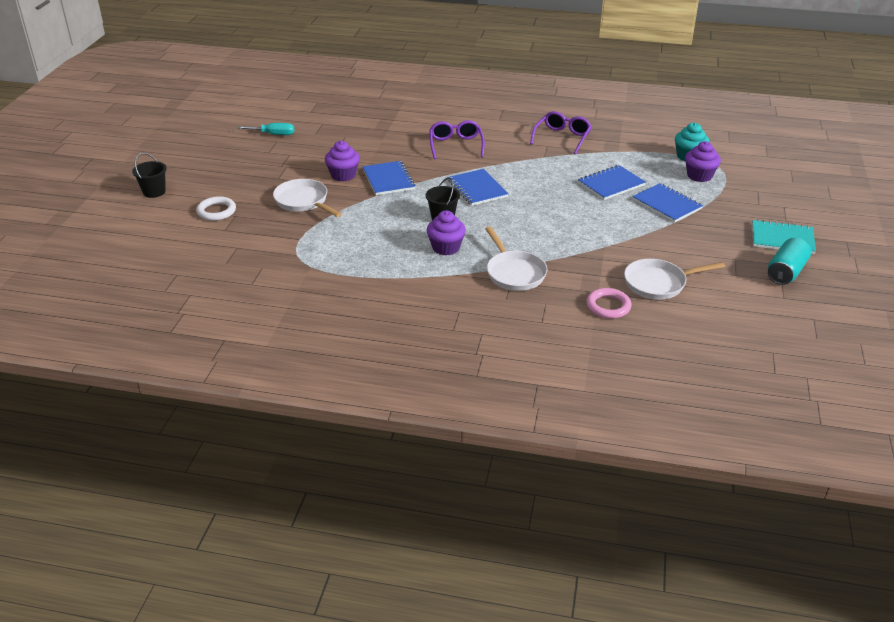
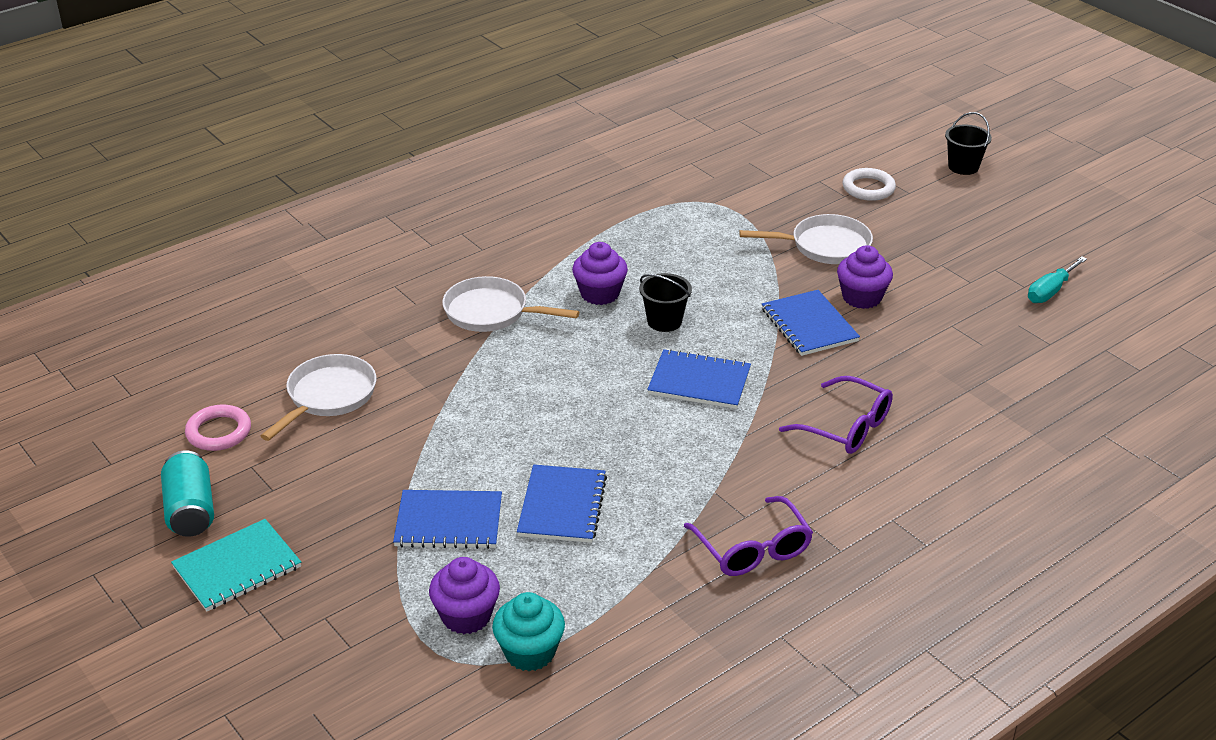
camera: 130 degrees right, 0 degrees up
blue notebook [363,161,415,195] -> blue notebook turned 45 degrees clockwise [762,290,860,356]
pink ring [586,288,632,319] -> pink ring moved to [185,404,251,451]

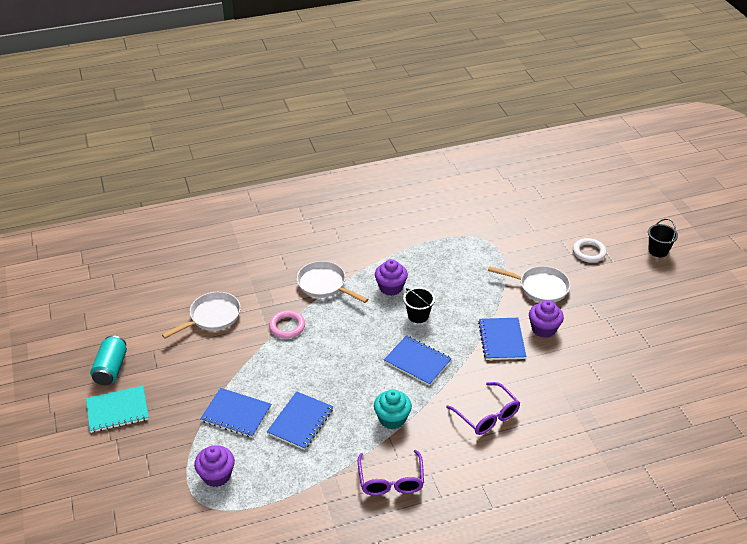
camera: 20 degrees right, 5 degrees up
pink ring [185,404,251,451] -> pink ring moved to [269,311,305,338]
turquoise cupcake [492,592,565,671] -> turquoise cupcake moved to [374,389,412,429]
turquoise screwdriver [1028,256,1087,303] -> none

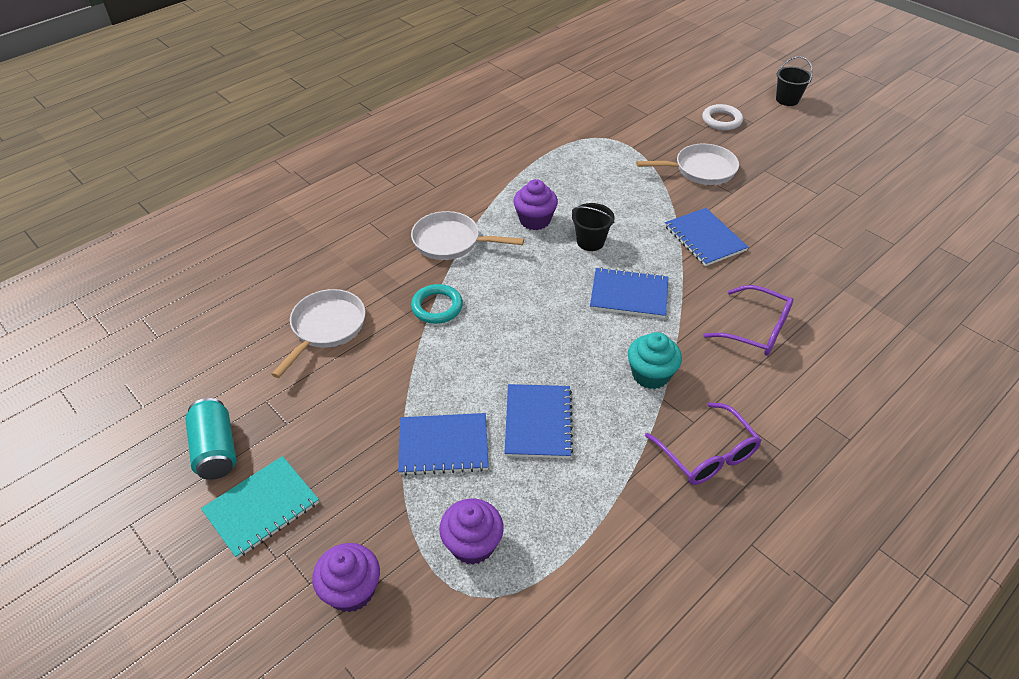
camera: 25 degrees left, 5 degrees up
pink ring [269,311,305,338] -> turquoise ring [411,284,463,324]
purple cupcake [529,300,564,338] -> purple cupcake moved to [312,543,380,613]

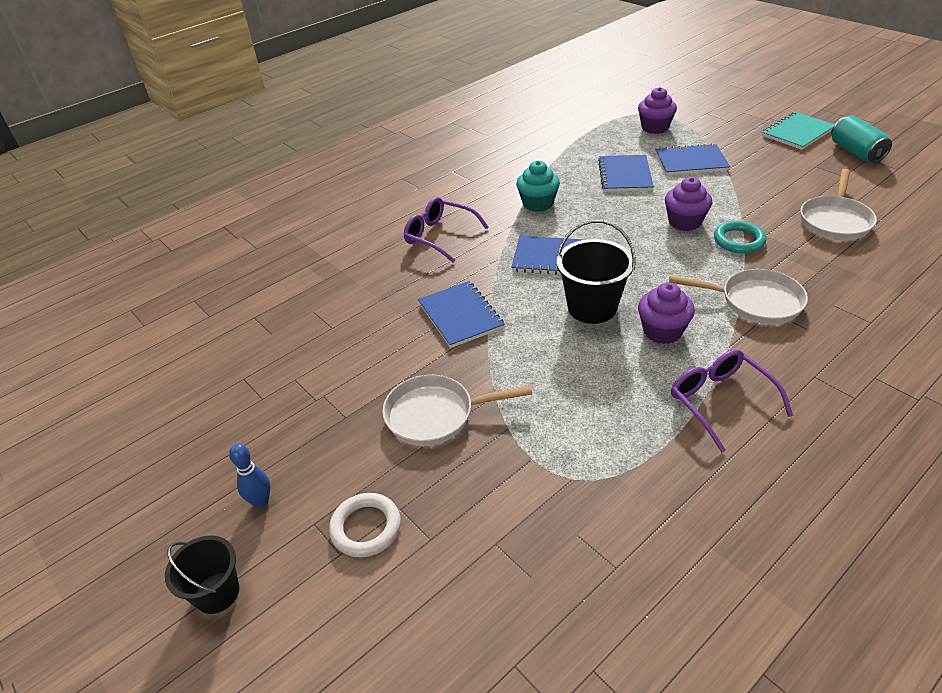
camera: 175 degrees left, 5 degrees down
purple cupcake [312,543,380,613] -> purple cupcake moved to [665,177,712,231]
black bucket [572,203,615,251] -> black bucket [557,220,636,324], size x1.54
purple glasses [645,402,761,485] -> purple glasses moved to [671,349,793,452]
none -> blue bowling pin [229,444,270,508]

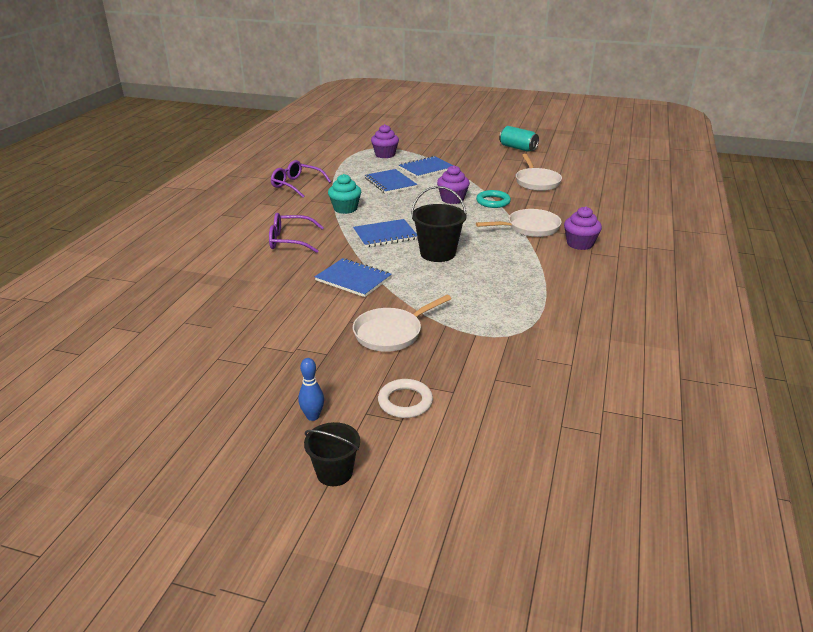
camera: 35 degrees left, 10 degrees down
purple cupcake [638,282,695,344] -> purple cupcake moved to [564,206,602,250]
purple glasses [671,349,793,452] -> purple glasses moved to [271,160,331,198]
turquoise notebook [762,112,835,150] -> none

